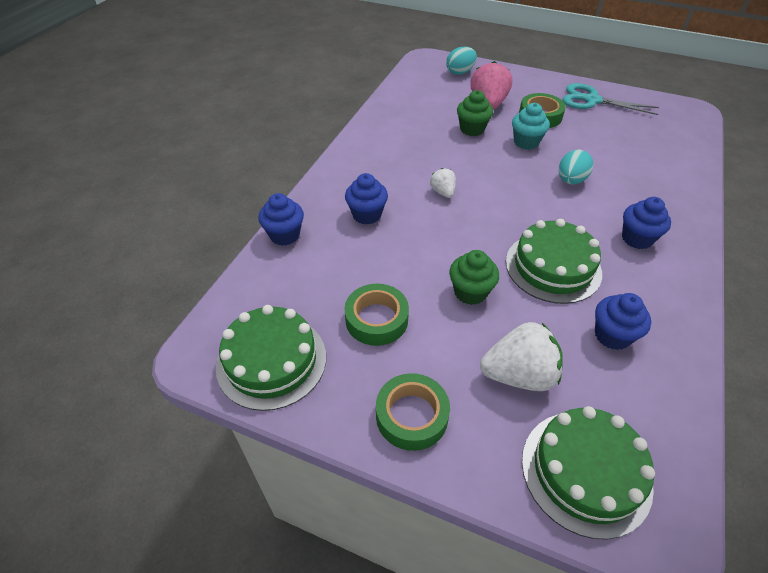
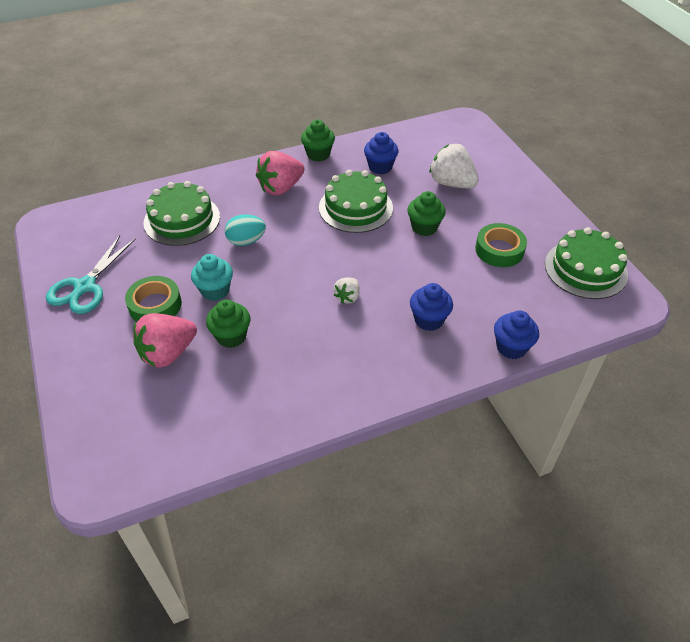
camera: 135 degrees left, 0 degrees up
green tape [376,373,450,451] -> none
turquoise egg [446,47,477,75] -> none
green cake [522,406,655,540] -> green cake moved to [144,181,220,246]
turquoise scissors [562,83,659,115] -> turquoise scissors turned 45 degrees clockwise [46,235,135,314]
blue cupcake [622,197,671,249] -> pink strawberry [256,151,305,195]
none -> green cupcake [301,120,335,162]

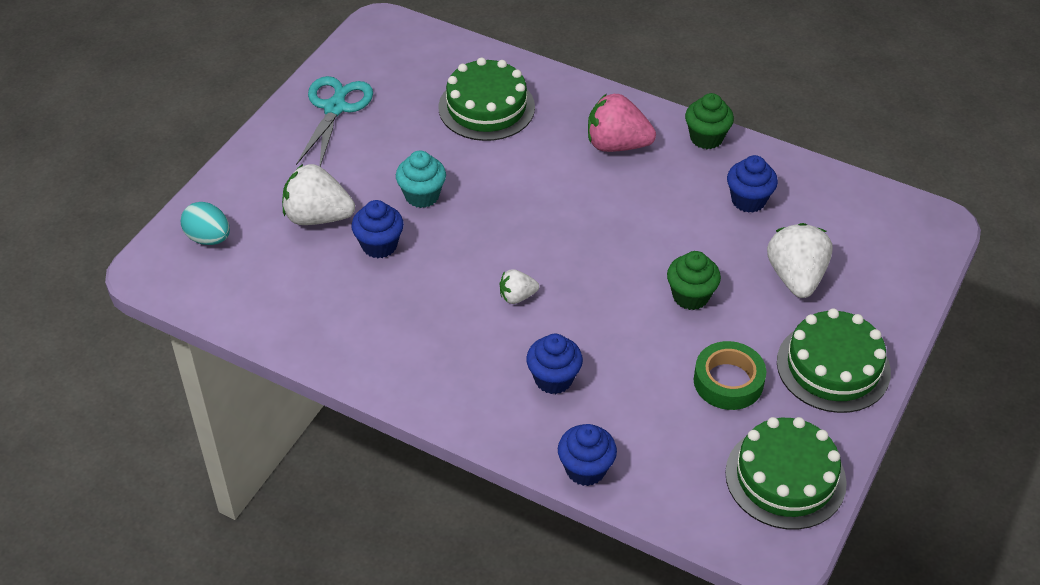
camera: 50 degrees right, 0 degrees up
turquoise scissors [46,235,135,314] -> turquoise scissors turned 120 degrees clockwise [296,76,373,167]
green tape [125,276,182,322] -> none
pink strawberry [133,313,197,367] -> white strawberry [282,164,355,225]
green cupcake [206,299,250,348] -> blue cupcake [351,200,404,258]
turquoise egg [225,214,266,246] -> turquoise egg moved to [181,202,230,245]
green cake [319,170,393,233] -> green cake moved to [777,308,891,413]

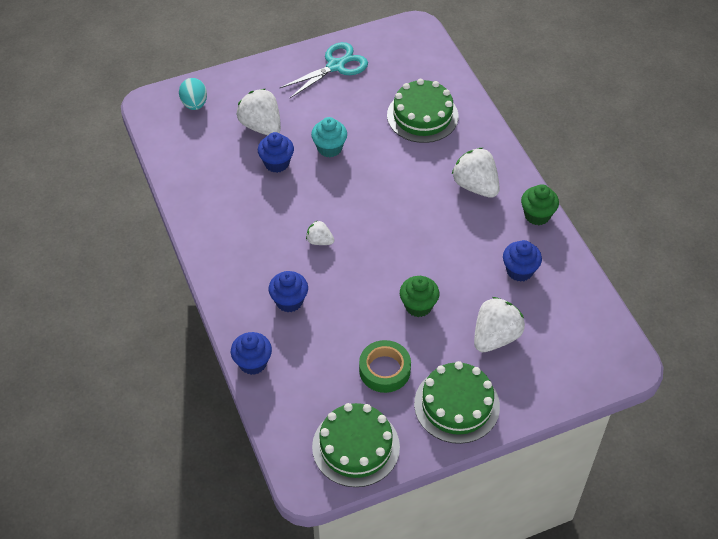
camera: 40 degrees right, 5 degrees up
pink strawberry [588,94,656,152] -> white strawberry [452,148,500,198]

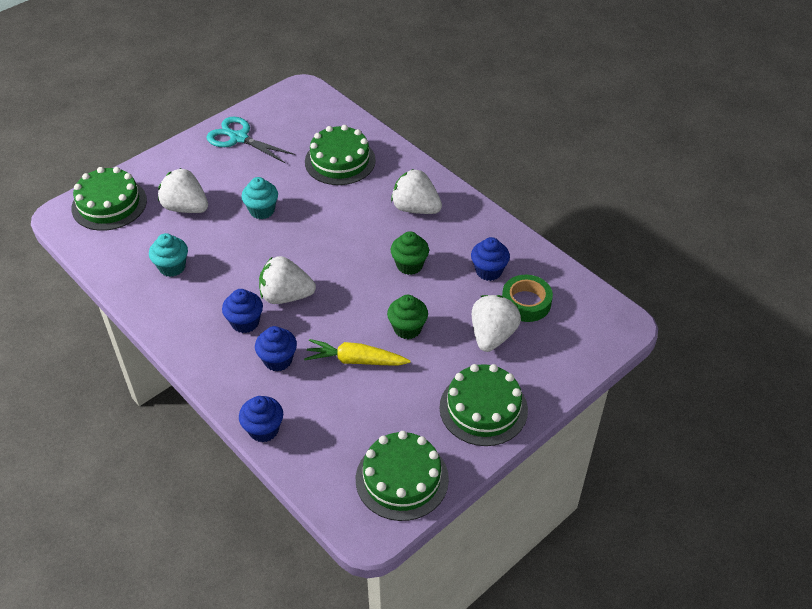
camera: 20 degrees left, 5 degrees down
turquoise egg [179,78,207,110] -> green cake [71,167,147,231]
blue cupcake [258,132,294,173] -> blue cupcake moved to [222,289,263,333]
turquoise scissors [280,42,368,99] -> turquoise scissors turned 90 degrees counterclockwise [207,117,295,163]
white strawberry [306,221,334,245] -> white strawberry [259,256,316,304], size x1.88
green tape [359,340,411,393] -> green tape moved to [502,275,553,322]
green cupcake [521,184,559,225] -> green cupcake moved to [391,231,429,275]
none -> turquoise cupcake [149,233,188,277]
none -> yellow carrot [304,339,411,366]

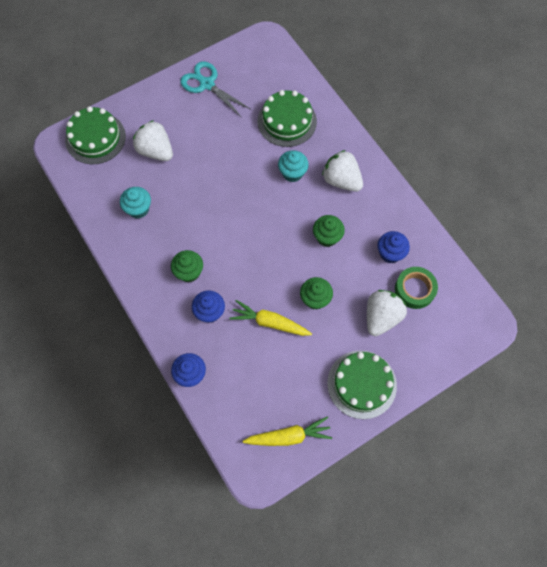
camera: 10 degrees right, 20 degrees up
blue cupcake [222,289,263,333] -> green cupcake [171,250,203,283]
turquoise cupcake [241,177,278,219] -> turquoise cupcake moved to [278,150,309,182]
white strawberry [259,256,316,304] -> none
green cake [356,431,449,521] -> yellow carrot [243,416,332,446]

